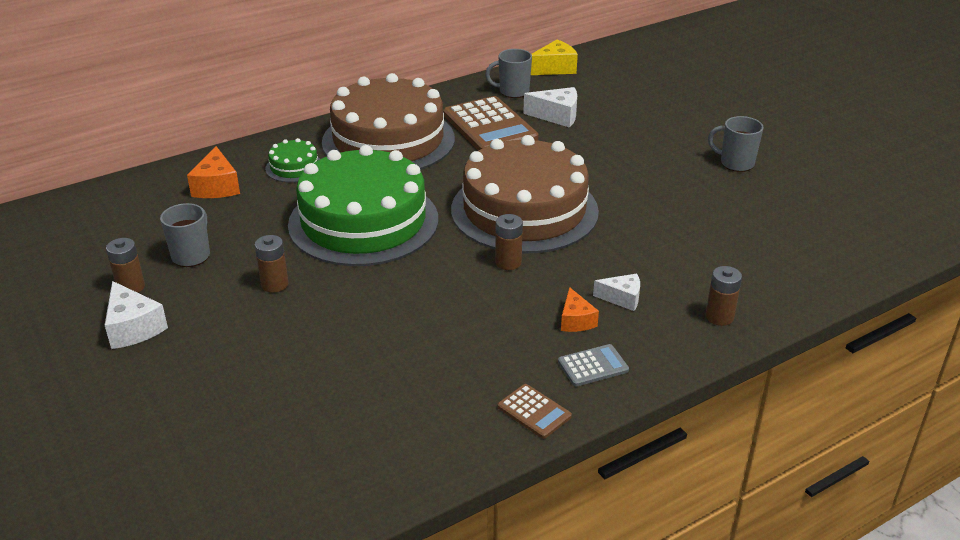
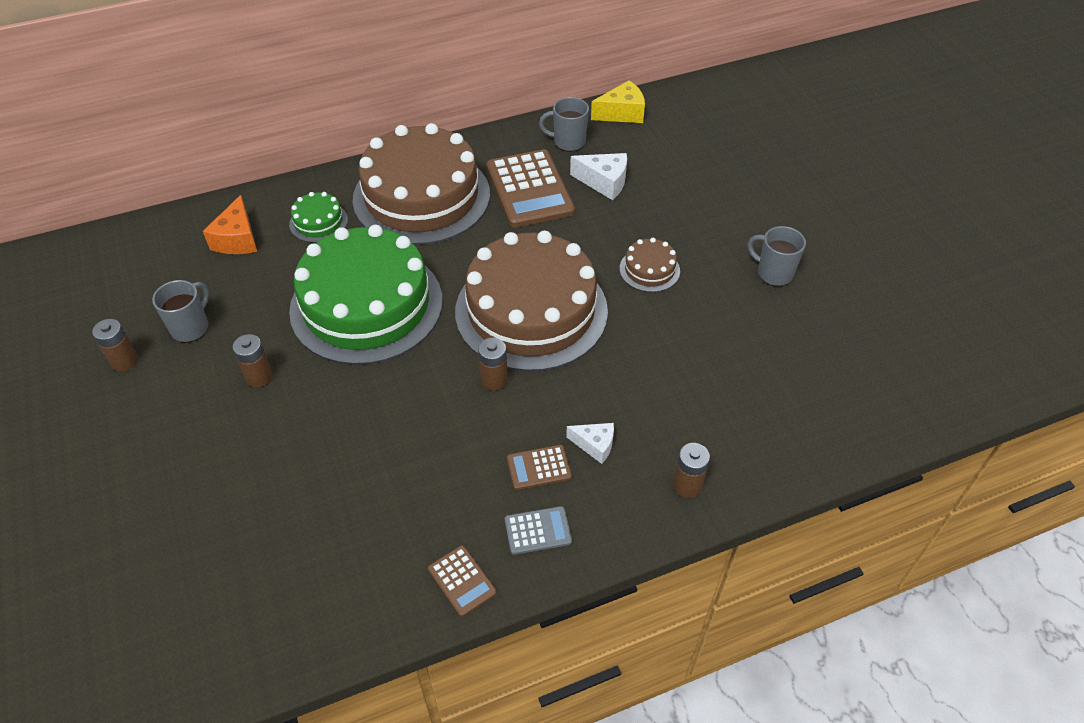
camera: 10 degrees right, 15 degrees up
white cheese [105,281,168,349] -> none
orange cheese [561,287,599,332] -> brown calculator [507,445,572,490]
none -> brown cake [620,238,680,292]

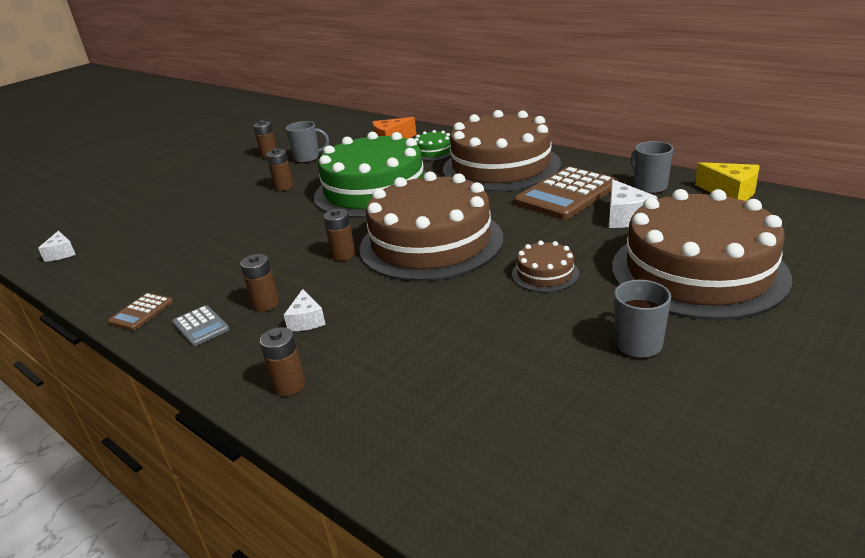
camera: 65 degrees right, 20 degrees down
brown calculator [507,445,572,490] -> brown battery [240,254,279,312]
none -> white cheese [38,231,76,262]
none -> brown cake [612,189,792,320]

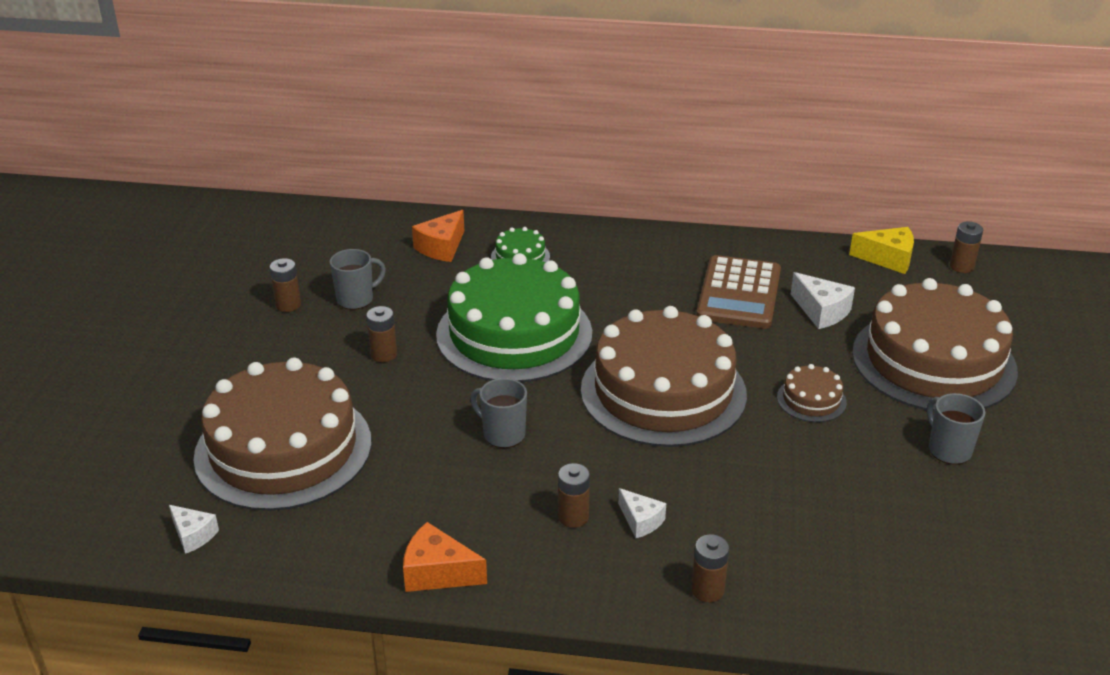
camera: 35 degrees left, 5 degrees up
brown calculator [108,293,173,331] -> orange cheese [403,522,487,592]
grey calculator [172,305,229,346] -> none
brown battery [323,209,355,261] -> brown battery moved to [950,221,983,273]
brown cake [443,110,561,192] -> brown cake moved to [193,357,371,511]
grey mug [631,141,674,194] -> grey mug moved to [470,378,527,448]

